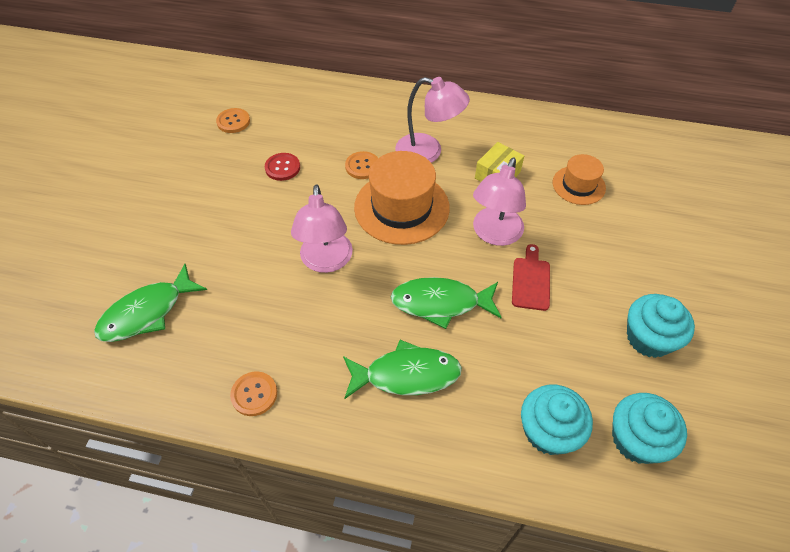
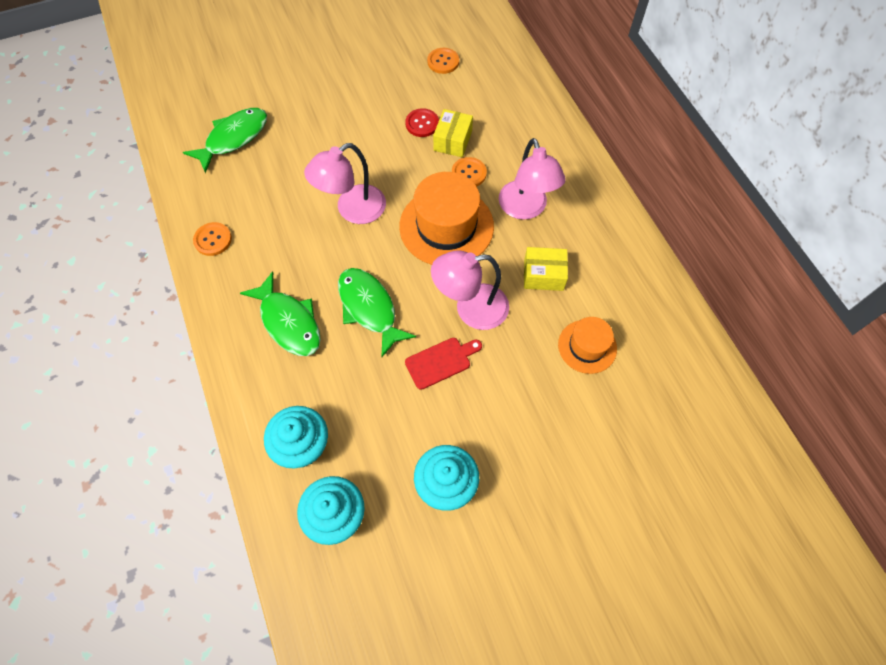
camera: 55 degrees right, 10 degrees up
green fish [94,264,207,342] -> green fish turned 120 degrees clockwise [183,108,267,173]
none -> yellow box [433,109,473,157]

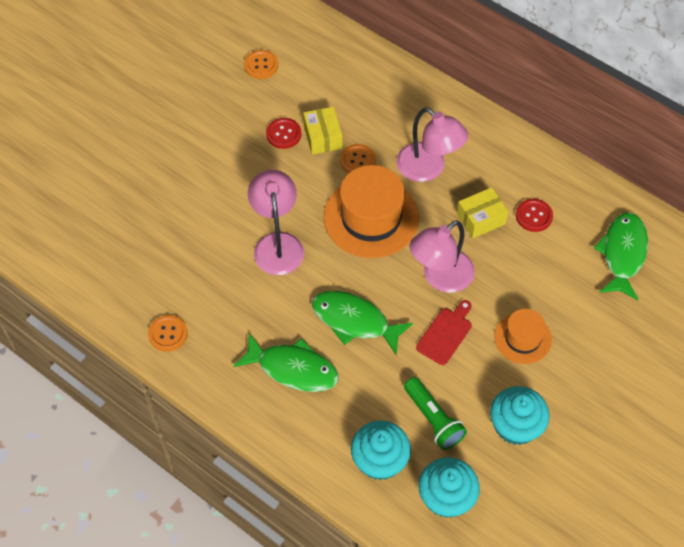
camera: 30 degrees left, 5 degrees down
green fish [183,108,267,173] -> green fish moved to [594,213,648,300]
pink lamp [304,143,386,224] -> pink lamp turned 150 degrees clockwise [248,170,304,275]
orange hat [558,317,617,374] -> orange hat moved to [494,309,552,364]
none -> green flashlight [404,377,467,450]
none -> red button [516,199,553,232]

